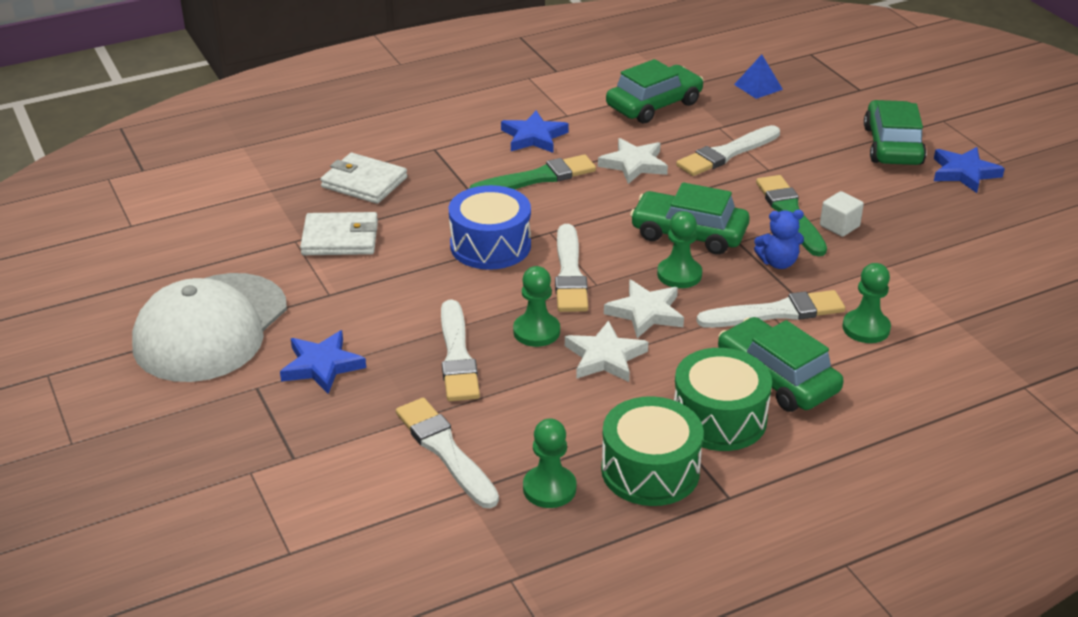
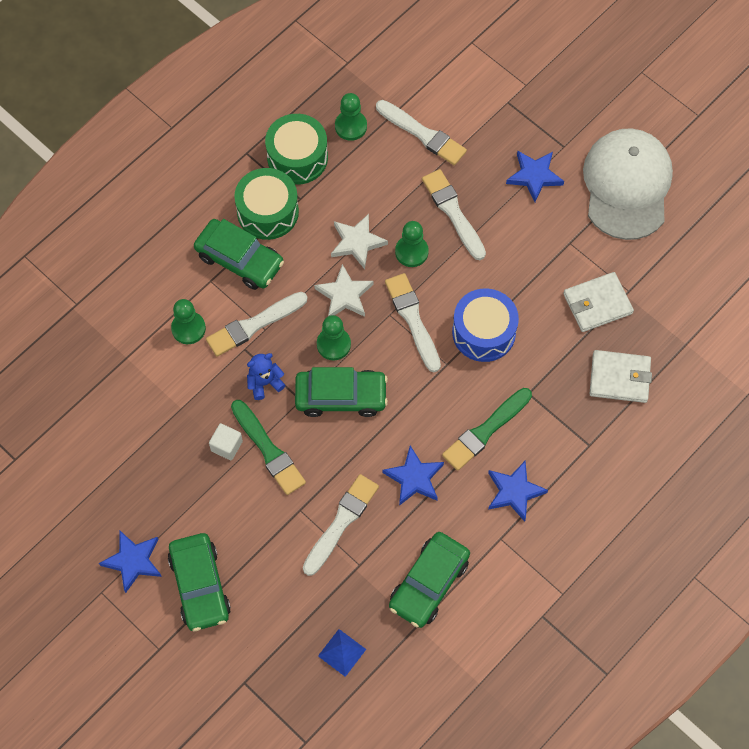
camera: 160 degrees right, 30 degrees up
white star [598,138,668,184] -> blue star [382,446,444,506]

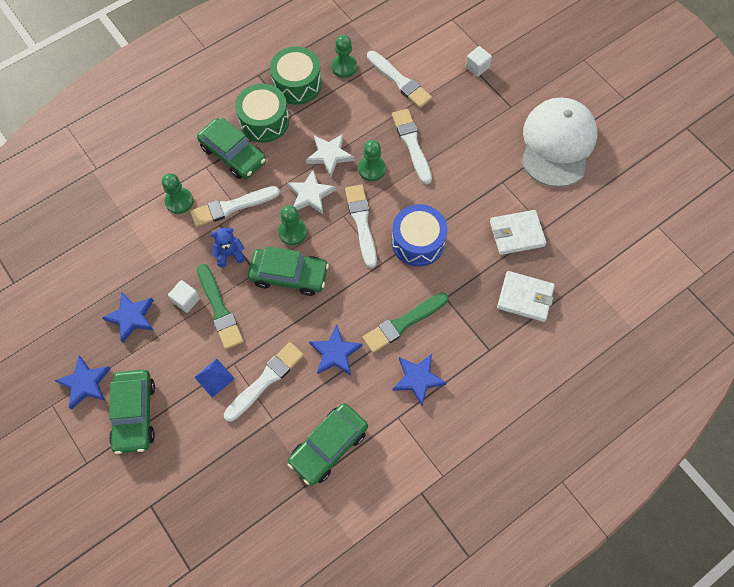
camera: 10 degrees right, 0 degrees up
blue pyramid [318,629,366,677] -> blue pyramid moved to [194,359,235,398]
blue star [506,151,564,202] -> blue star moved to [102,292,154,342]
none -> white cube [465,46,492,77]

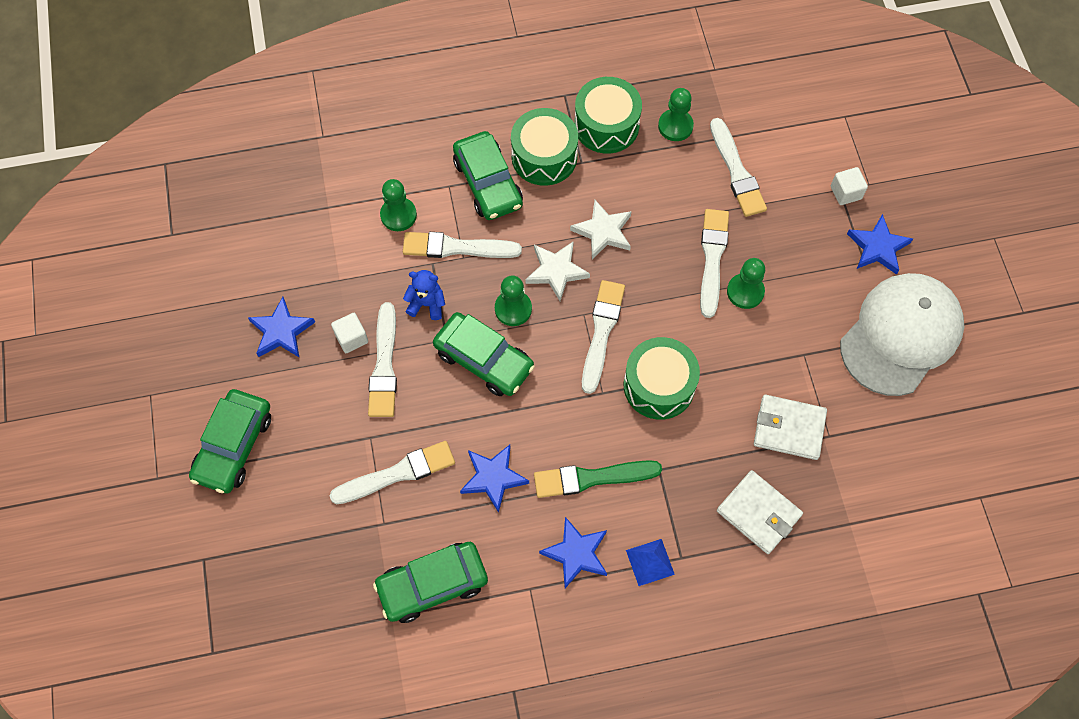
camera: 25 degrees right, 0 degrees up
blue star [55,356,111,410] -> blue star moved to [847,214,913,275]
blue pyramid [194,359,235,398] -> blue pyramid moved to [626,539,675,586]
green brush [197,264,244,349] -> white brush [368,302,397,417]
green pawn [358,140,386,181] -> green pawn moved to [727,258,765,309]
blue drum [391,204,448,267] -> green drum [624,337,700,420]

